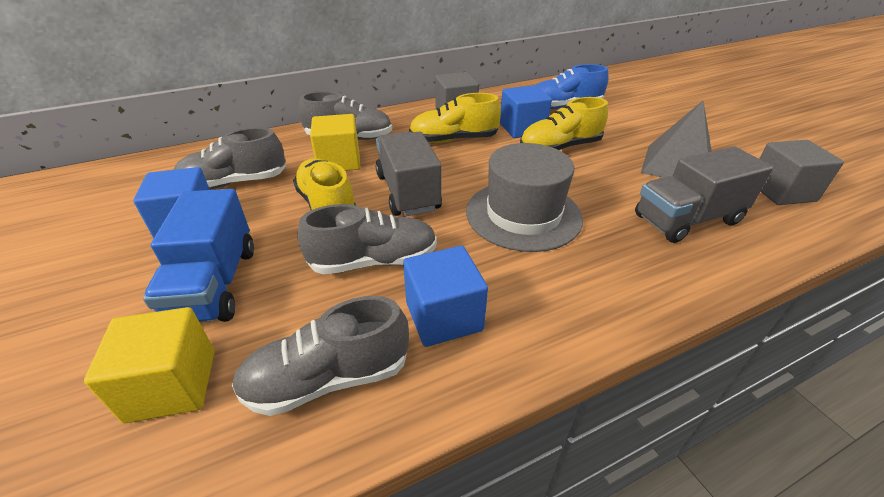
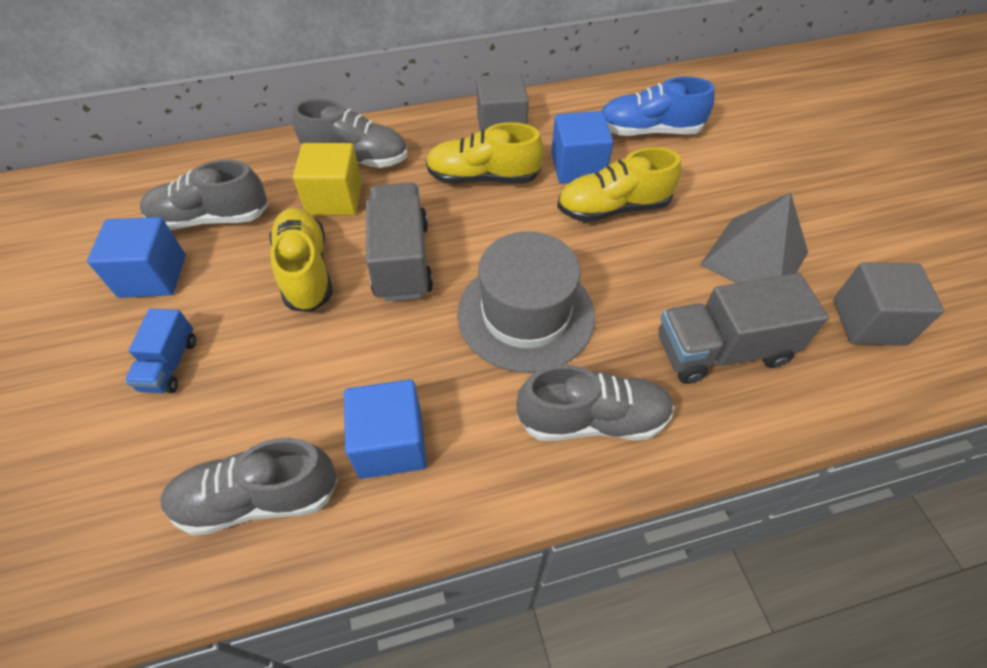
camera: 10 degrees right, 15 degrees up
yellow cube [84,307,215,423] -> none
blue truck [143,189,254,322] -> blue truck [125,308,196,393], size x0.57
grey shoe [297,204,437,274] -> grey shoe moved to [516,365,674,441]

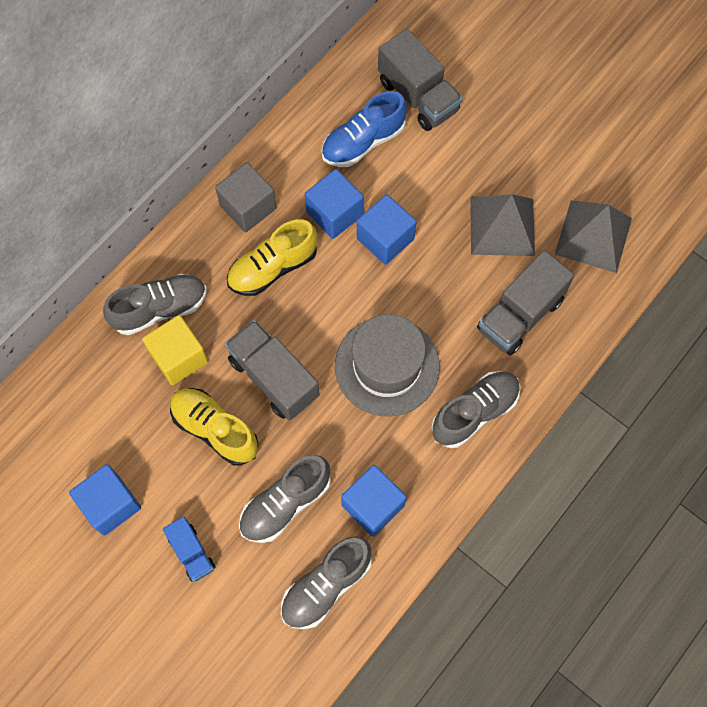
camera: 35 degrees left, 15 degrees up
grey shoe [140,160,269,230] -> grey shoe moved to [239,455,331,543]
yellow shoe [557,147,682,222] -> blue cube [357,194,417,265]
grey cube [833,262,944,345] -> grey pyramid [555,200,632,273]
none -> grey truck [378,29,463,131]

